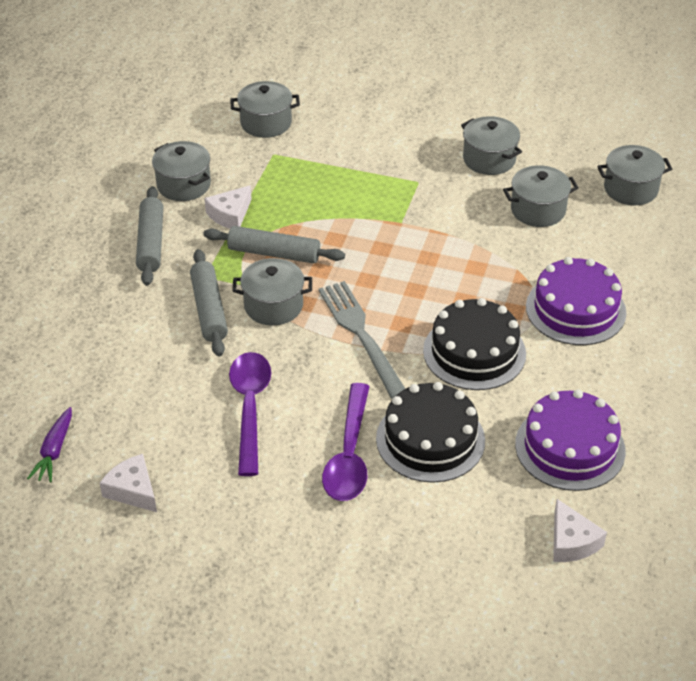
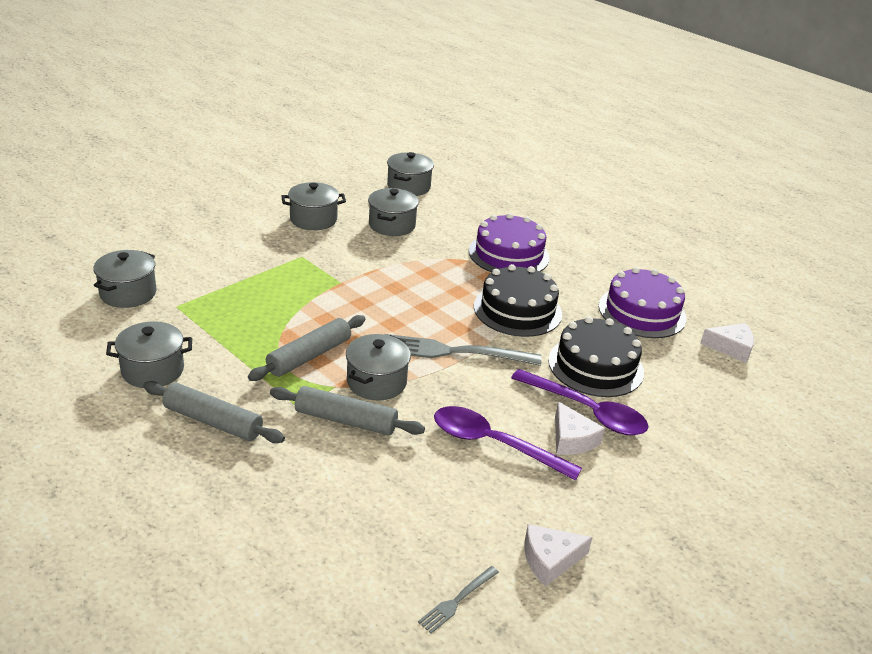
camera: 65 degrees left, 10 degrees down
purple carrot [27,407,72,483] -> grey fork [418,566,499,634]
white cheese [204,185,252,229] -> white cheese moved to [555,402,605,455]

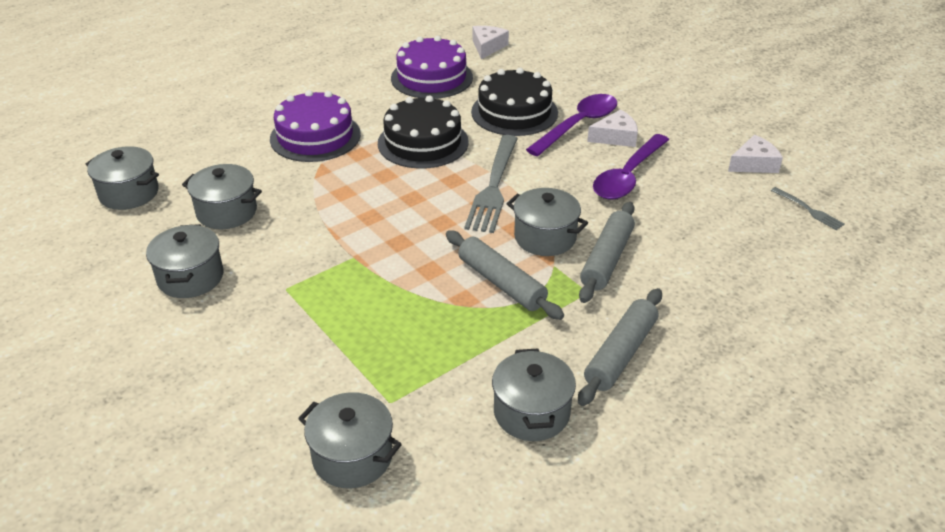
camera: 80 degrees left, 5 degrees up
white cheese [524,524,593,586] -> white cheese turned 105 degrees counterclockwise [728,135,783,173]

